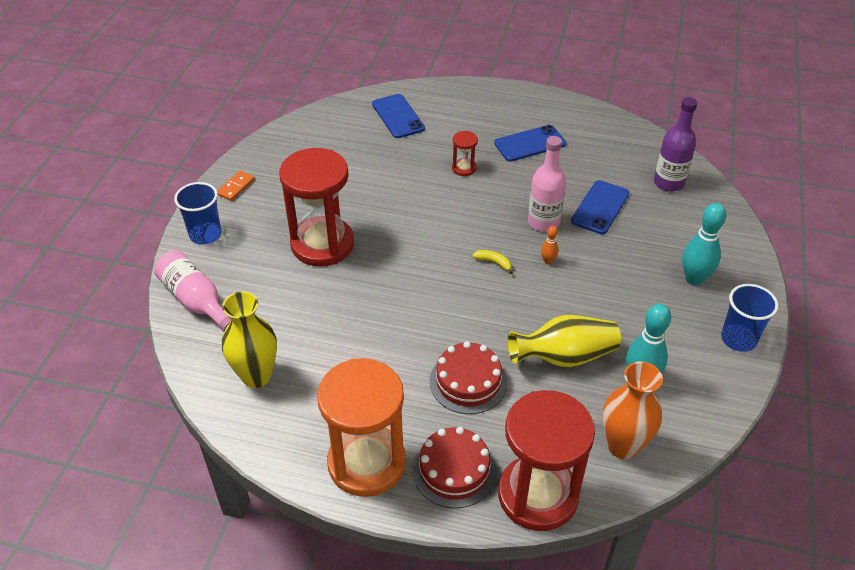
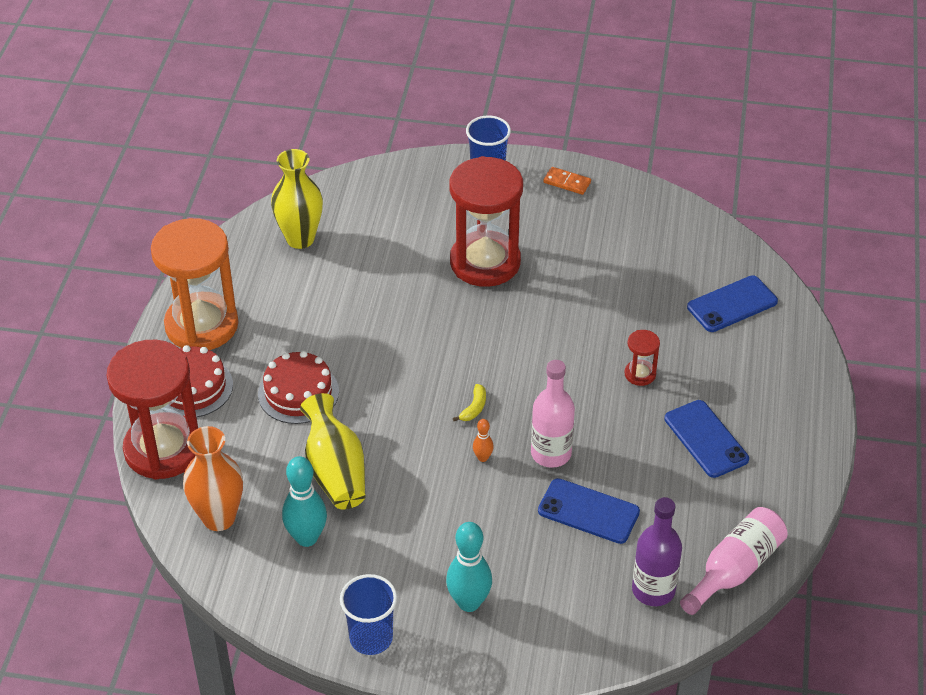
camera: 85 degrees right, 0 degrees up
pink bottle [154,250,231,332] -> pink bottle moved to [680,507,788,615]

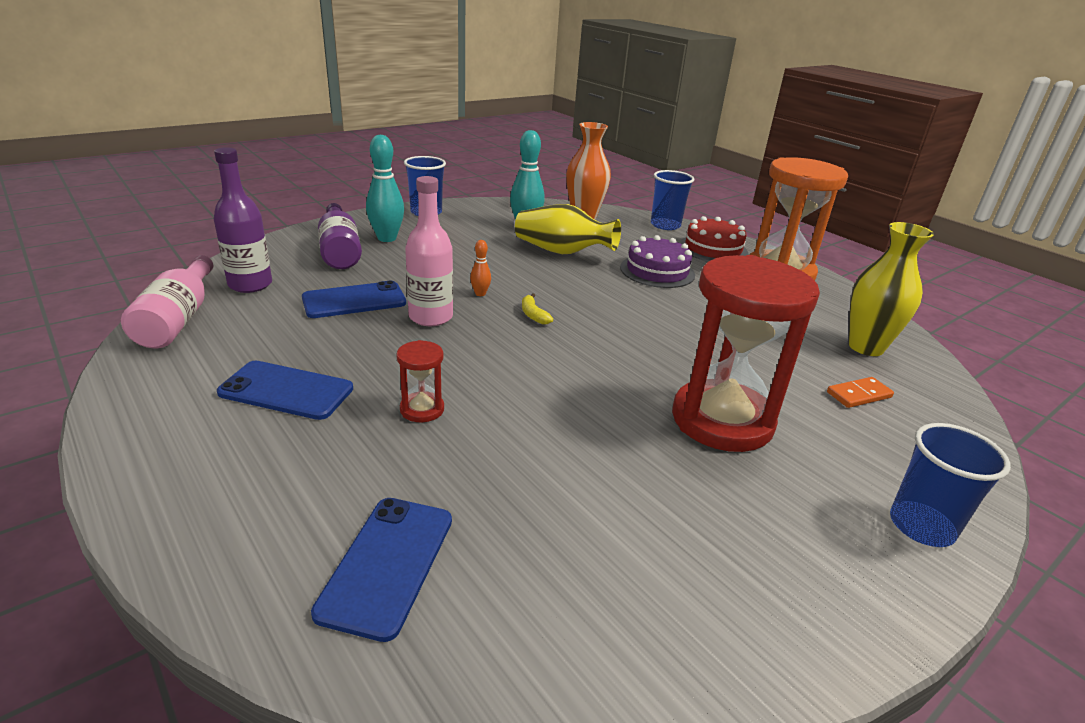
camera: 130 degrees right, 15 degrees down
red hourglass [106,340,198,480] -> blue cup [651,170,694,230]
red cake [258,351,339,424] -> purple cake [620,235,695,288]
orange domino [543,167,591,195] -> orange domino moved to [827,377,894,408]
none -> purple bottle [318,203,362,269]

